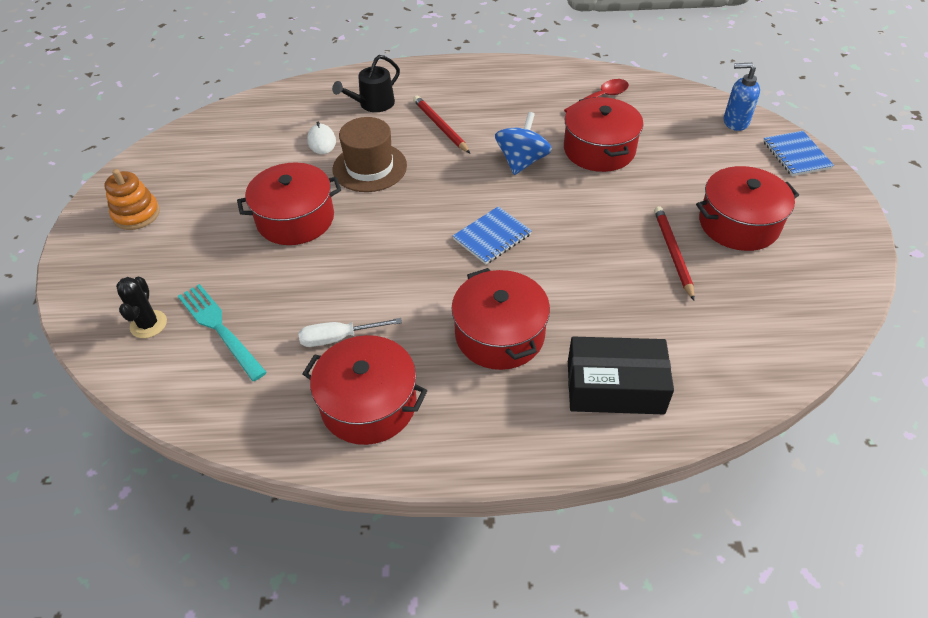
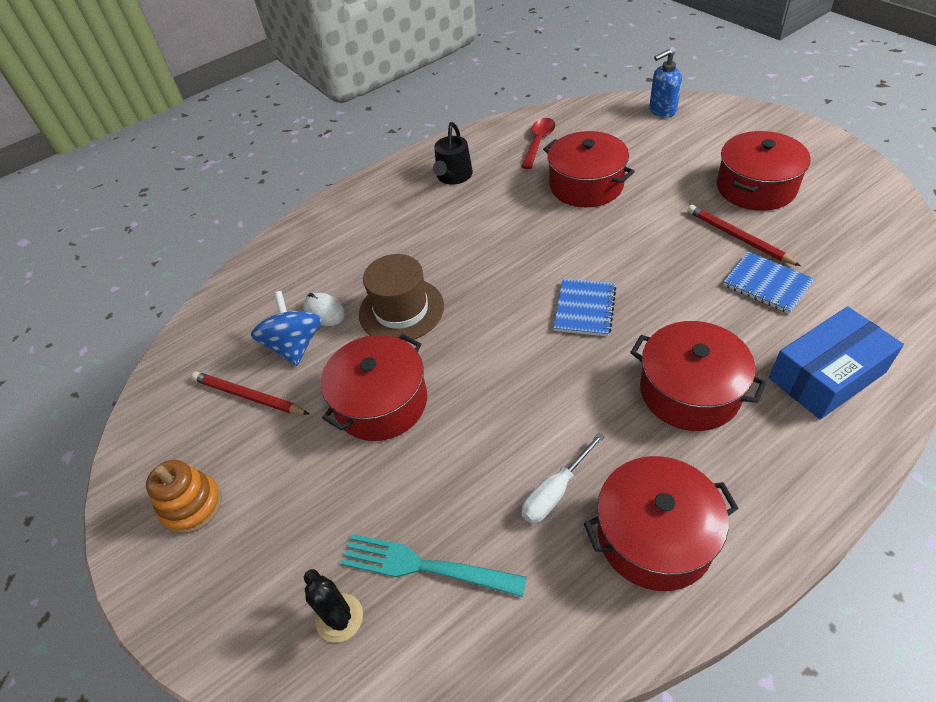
camera: 30 degrees left, 0 degrees up
black watering can [332,55,400,112] -> black watering can moved to [433,122,473,184]
red pencil [413,96,470,153] -> red pencil moved to [191,372,309,415]
blue spinning top [495,112,552,175] -> blue spinning top moved to [251,291,322,366]
black box [568,337,674,414] -> blue box [769,306,904,419]
blue notebook [763,131,834,176] -> blue notebook moved to [723,252,814,314]

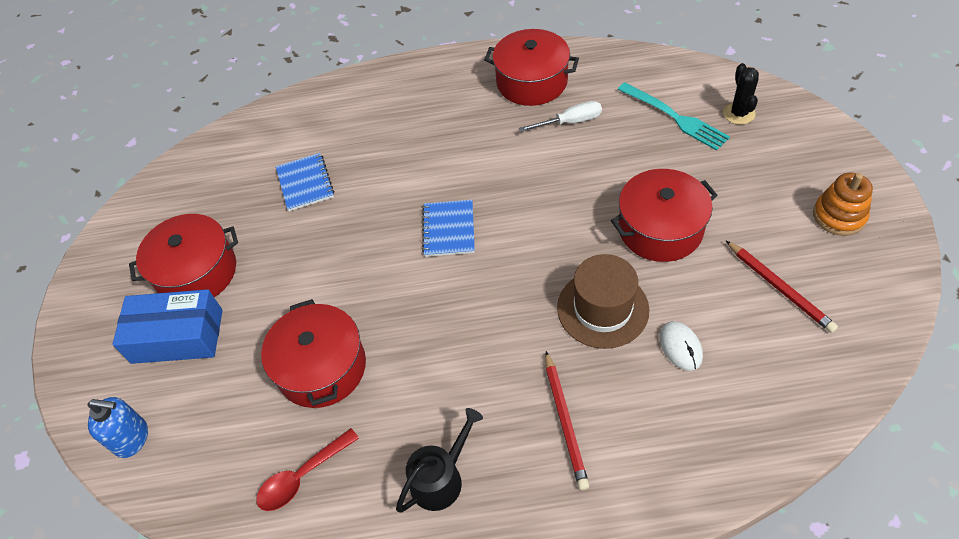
camera: 150 degrees left, 5 degrees up
blue spinning top [251,291,322,366] -> none
blue notebook [553,278,616,337] -> blue notebook turned 45 degrees counterclockwise [422,200,475,257]
red pot [630,321,767,431] -> none
red pencil [687,205,801,266] -> red pencil moved to [545,351,589,490]
blue box [769,306,904,419] -> blue box moved to [112,289,223,364]

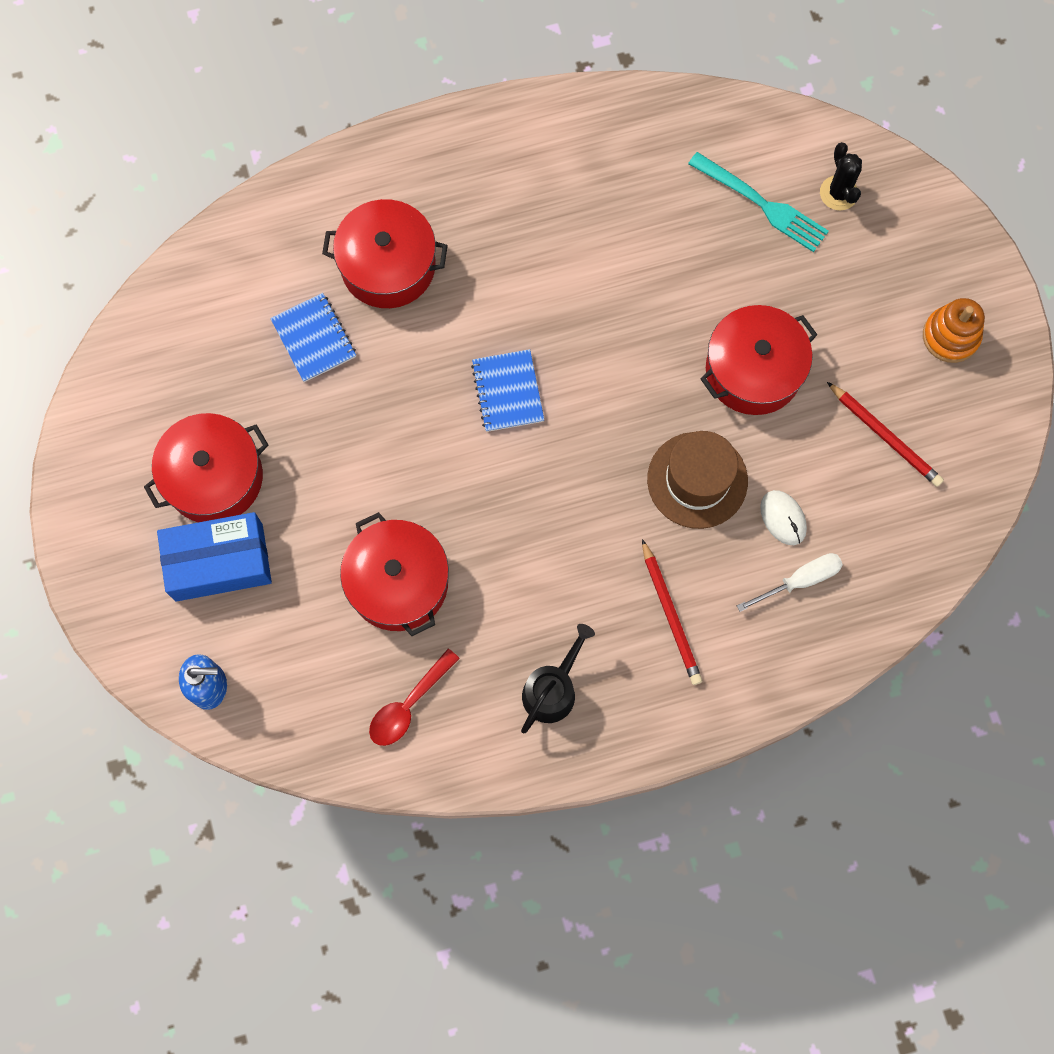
camera: 15 degrees left, 20 degrees up
red pot [484,29,579,106] -> red pot moved to [322,199,448,308]
white screwdriver [519,101,602,132] -> white screwdriver moved to [737,553,843,612]

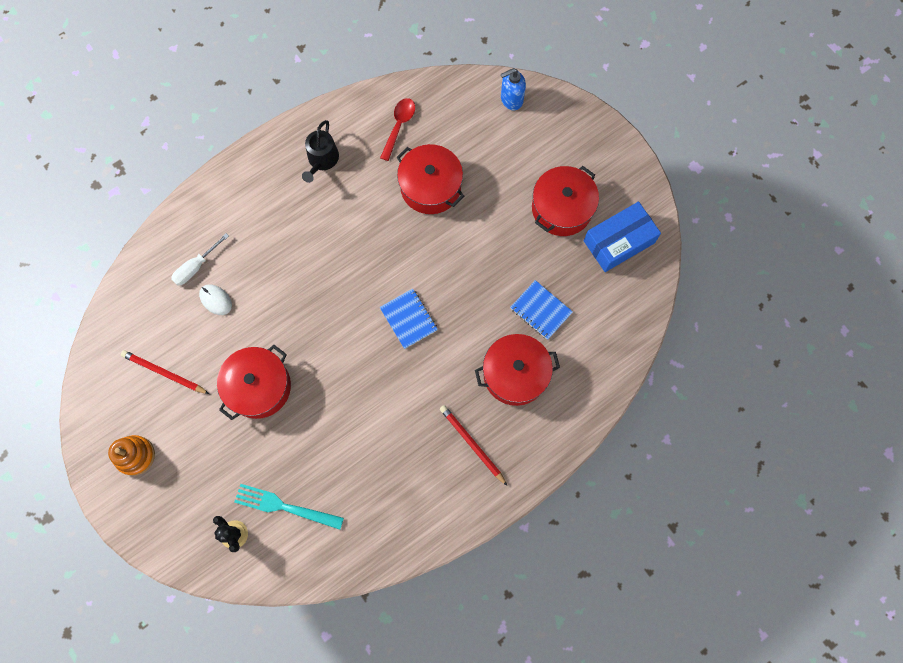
camera: 160 degrees right, 0 degrees up
blue box [157,512,272,602] -> blue box moved to [584,202,661,272]
red pencil [642,539,702,685] -> red pencil moved to [440,405,507,486]
brown hat [647,431,748,529] -> none

